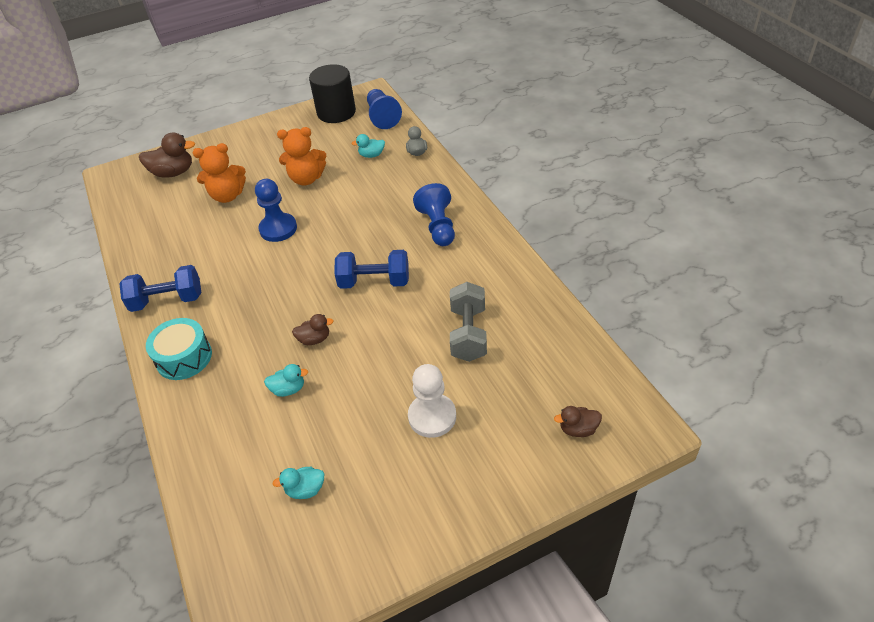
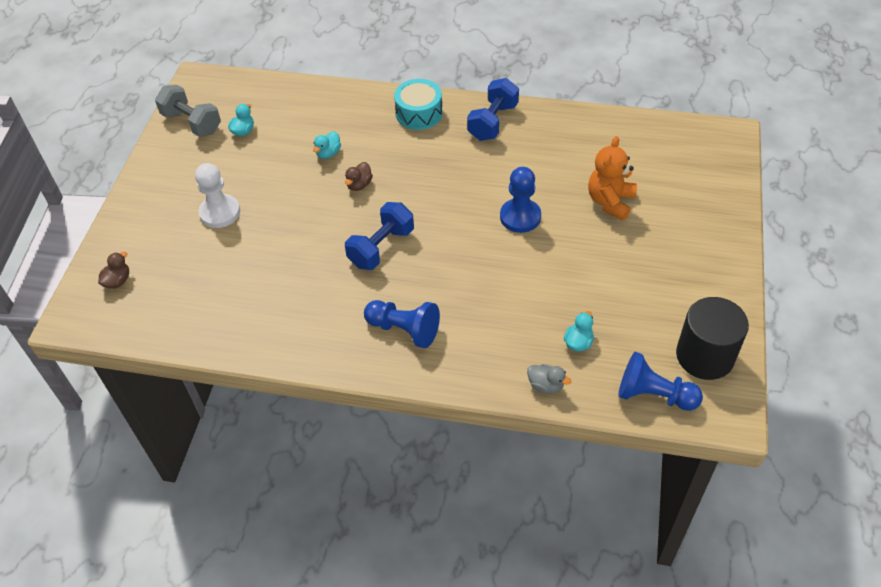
camera: 125 degrees right, 5 degrees up
brown duck [139,132,195,178] -> none
orange teddy bear [277,127,327,185] -> none
grey dumbbell [450,282,487,362] -> grey dumbbell moved to [155,85,221,137]

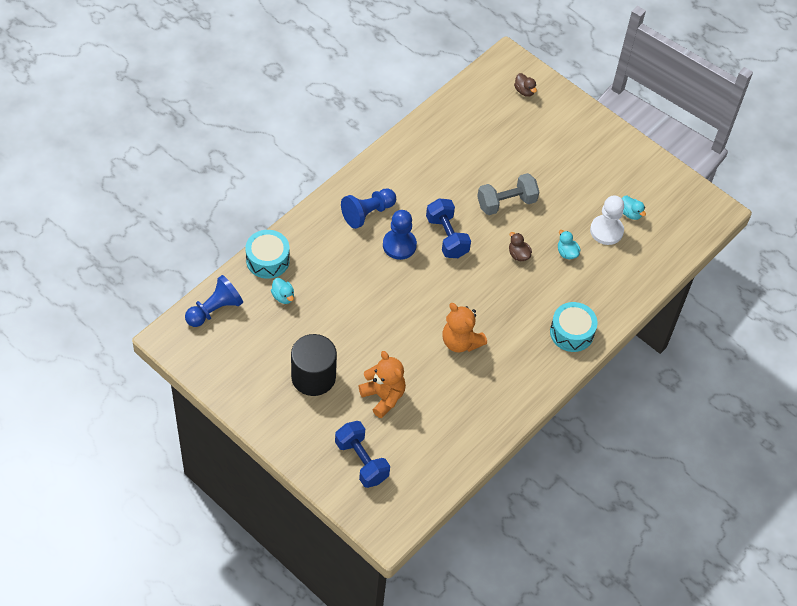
camera: 115 degrees right, 5 degrees up
grey dumbbell [155,85,221,137] -> grey dumbbell moved to [477,173,539,215]
white pawn [195,163,240,228] -> white pawn moved to [590,196,624,245]
blue dumbbell [467,78,519,141] -> blue dumbbell moved to [335,421,390,488]
blue pawn [500,167,541,233] -> blue pawn moved to [383,210,417,260]
grey duck [527,364,571,394] -> turquoise drum [245,230,290,279]
black cylinder [676,297,749,380] -> black cylinder moved to [291,334,337,396]
none -> orange teddy bear [442,303,487,353]

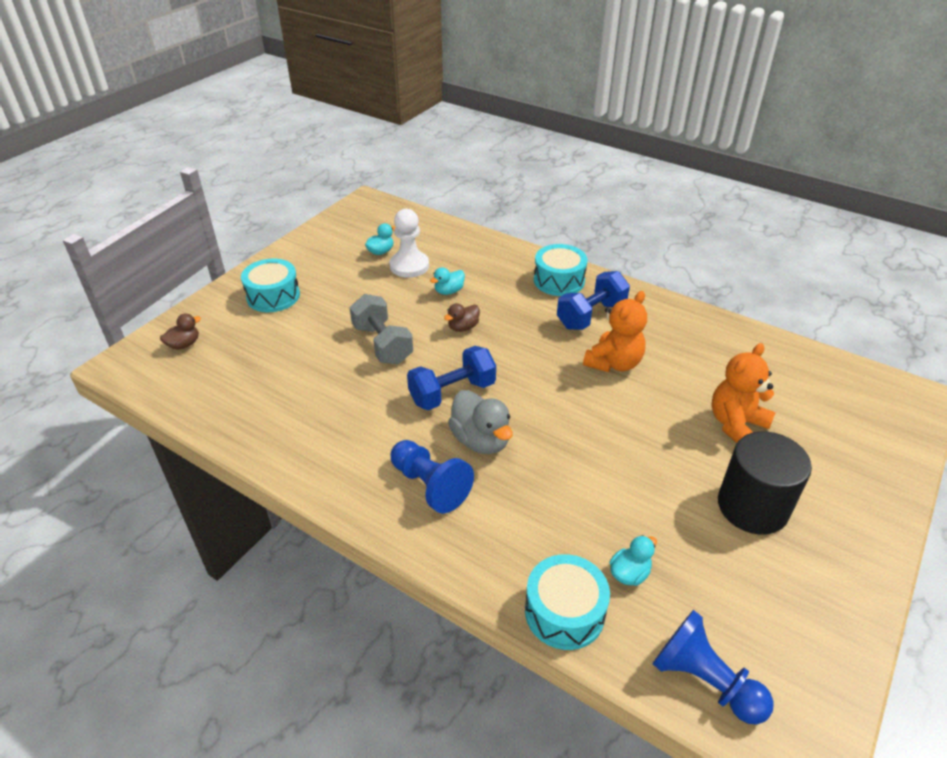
camera: 95 degrees left, 15 degrees down
blue dumbbell [335,421,390,488] -> blue dumbbell moved to [557,271,630,330]
blue pawn [383,210,417,260] -> grey duck [448,390,513,454]
none -> turquoise drum [241,259,300,312]

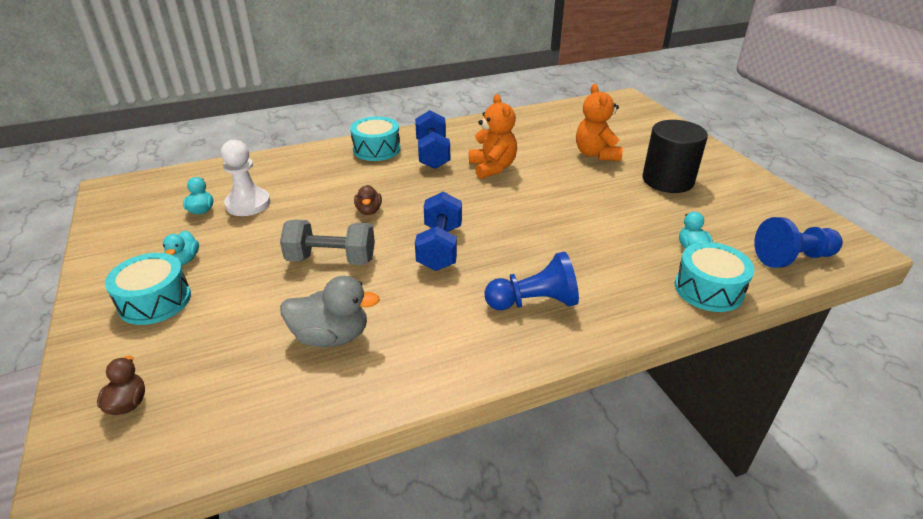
camera: 55 degrees left, 5 degrees down
turquoise duck [430,267,465,295] -> turquoise duck moved to [163,231,199,265]
grey duck [448,390,513,454] -> grey duck moved to [280,276,380,347]

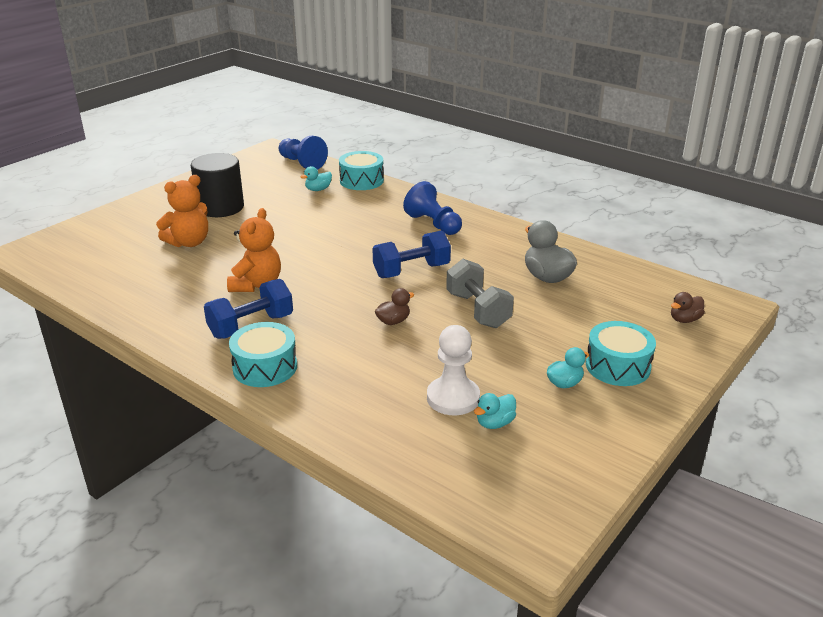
camera: 120 degrees left, 5 degrees down
orange teddy bear [469,94,517,179] -> orange teddy bear turned 150 degrees clockwise [227,208,281,292]

